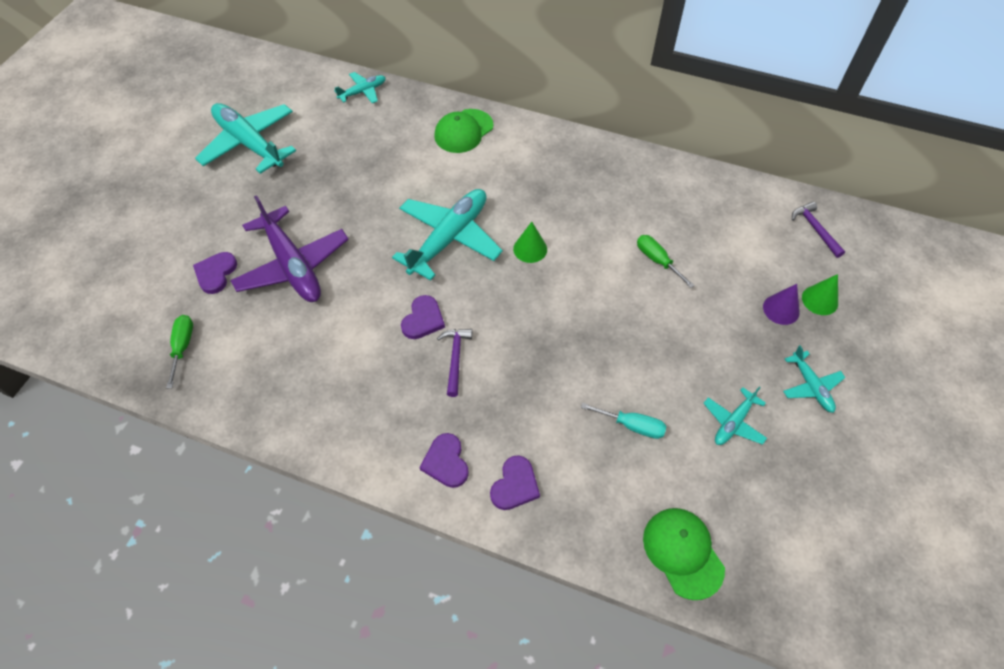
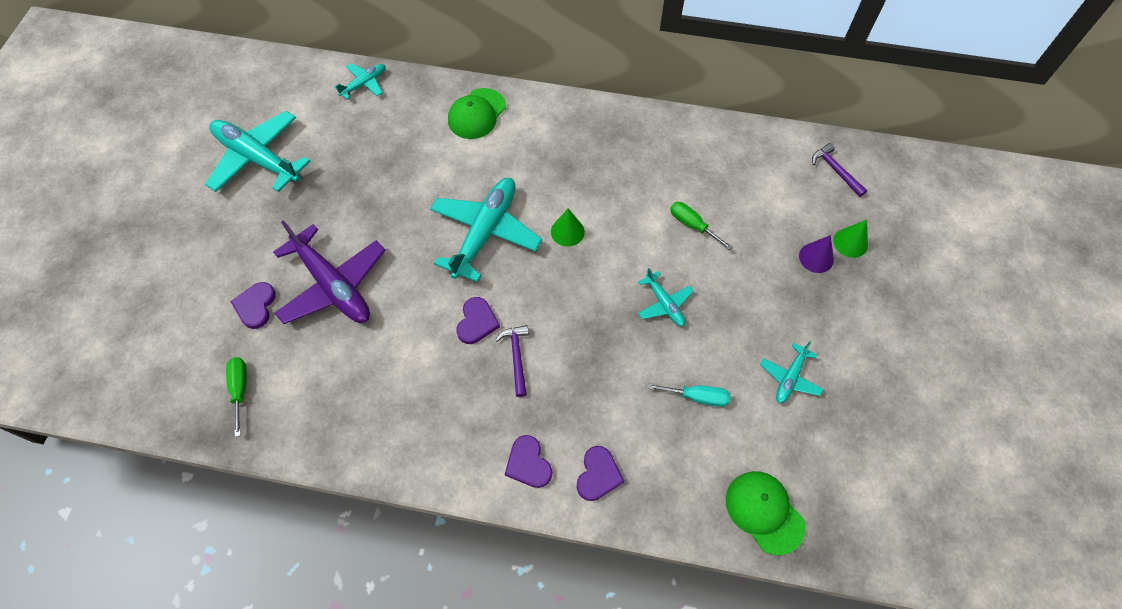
camera: 10 degrees left, 5 degrees up
turquoise plane [783,345,846,413] -> turquoise plane moved to [638,268,694,326]

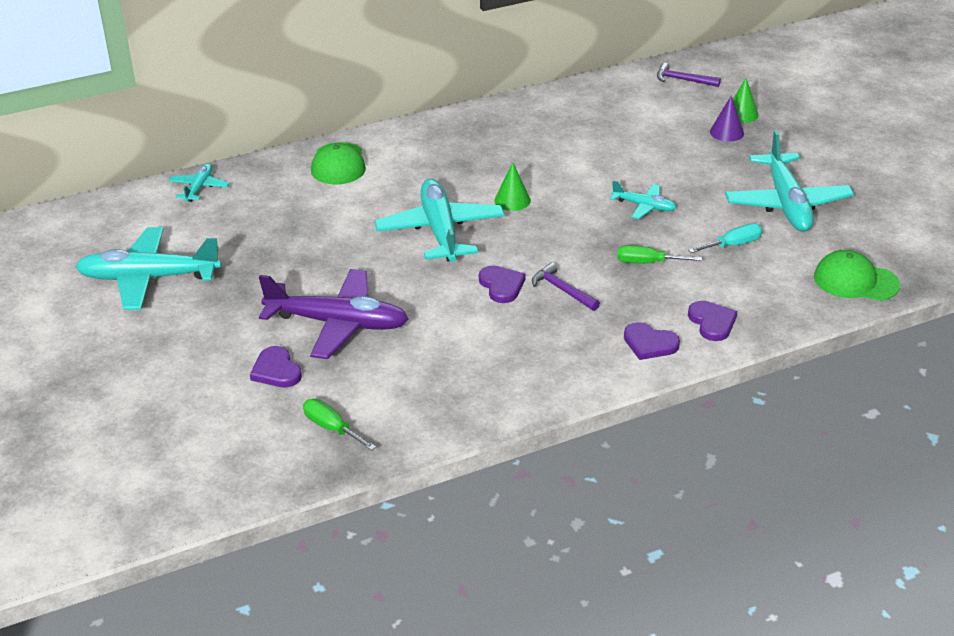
camera: 35 degrees left, 25 degrees down
green screwdriver [670,202,733,250] -> green screwdriver moved to [617,245,702,264]
turquoise plane [760,341,823,403] -> turquoise plane [725,130,854,232], size x2.00

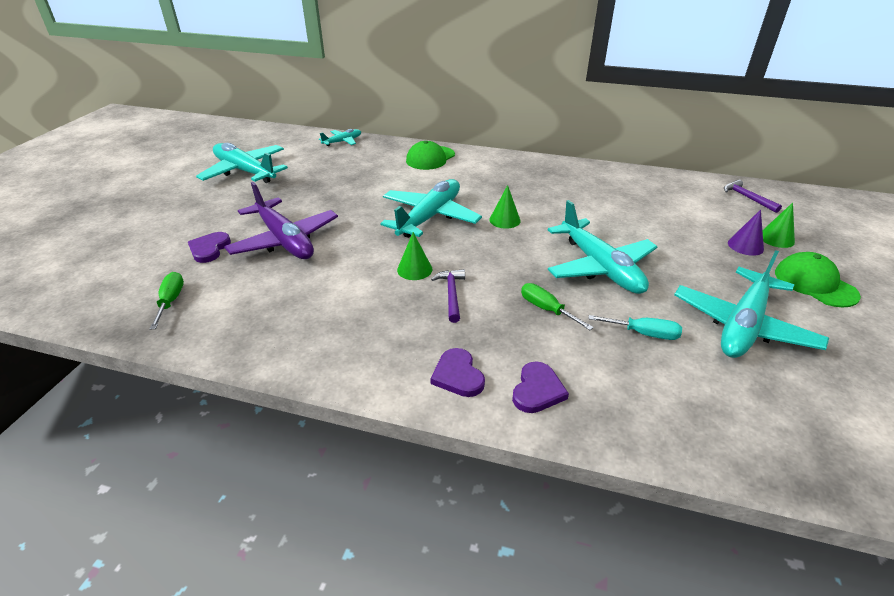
camera: 40 degrees right, 0 degrees up
purple heart [479,265,526,303] -> green cone [397,232,432,280]
turquoise plane [610,180,676,219] -> turquoise plane [548,200,658,294], size x2.00
green cap [814,250,900,301] -> green cap moved to [775,252,861,307]

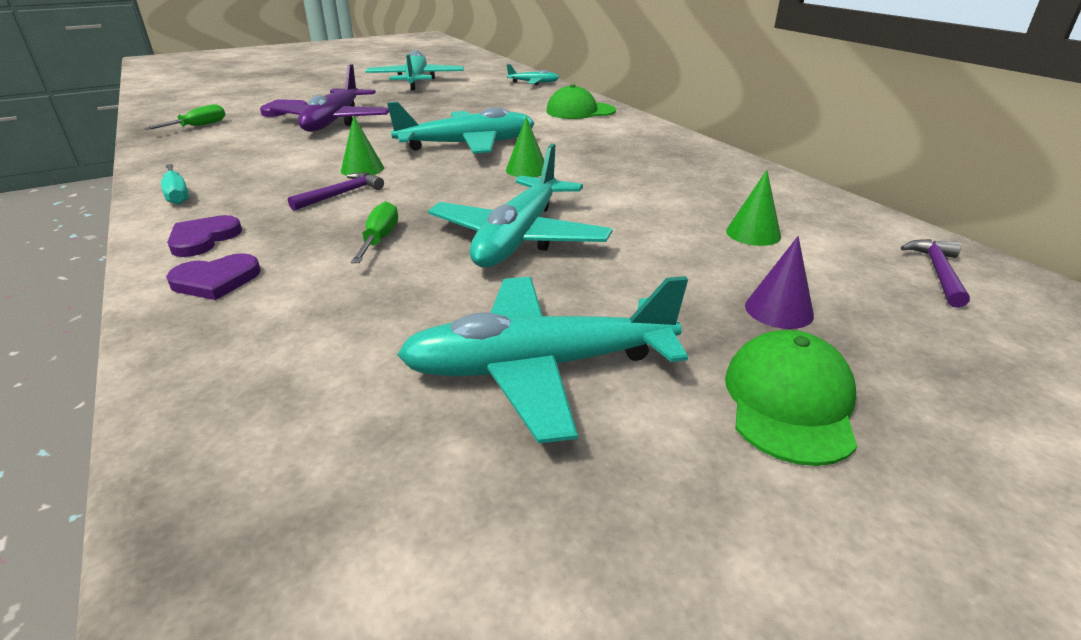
camera: 45 degrees right, 5 degrees down
turquoise screwdriver [588,315,682,340] -> turquoise screwdriver moved to [161,164,189,205]
green cone [762,203,795,248] -> green cone moved to [726,170,781,246]

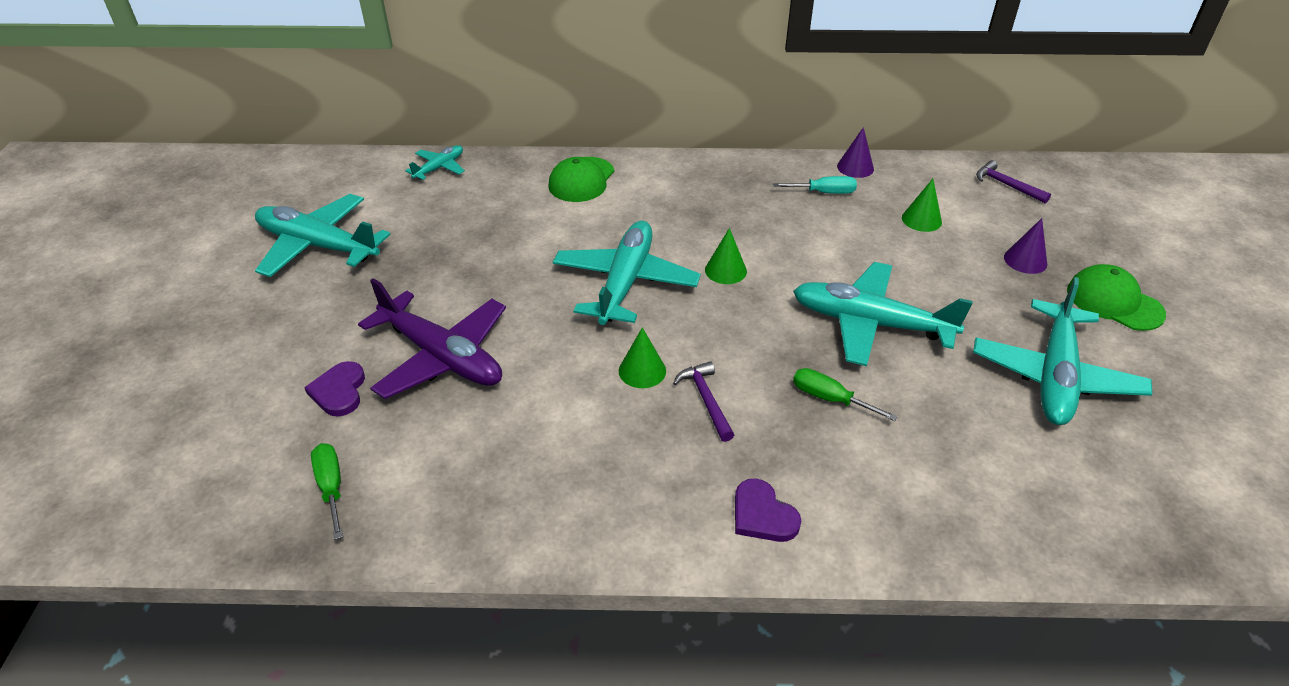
camera: 60 degrees left, 10 degrees up
turquoise screwdriver [161,164,189,205] -> turquoise screwdriver moved to [773,176,857,194]
purple heart [166,253,261,300] -> none
turquoise plane [428,144,613,267] -> turquoise plane turned 150 degrees clockwise [793,262,973,366]
none -> purple cone [837,127,874,178]

